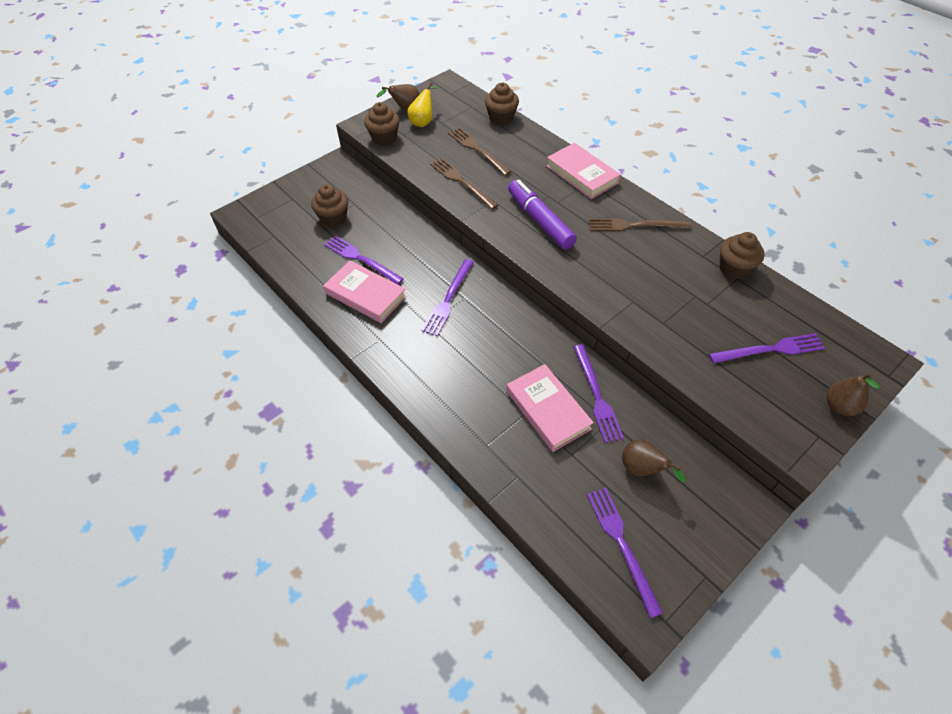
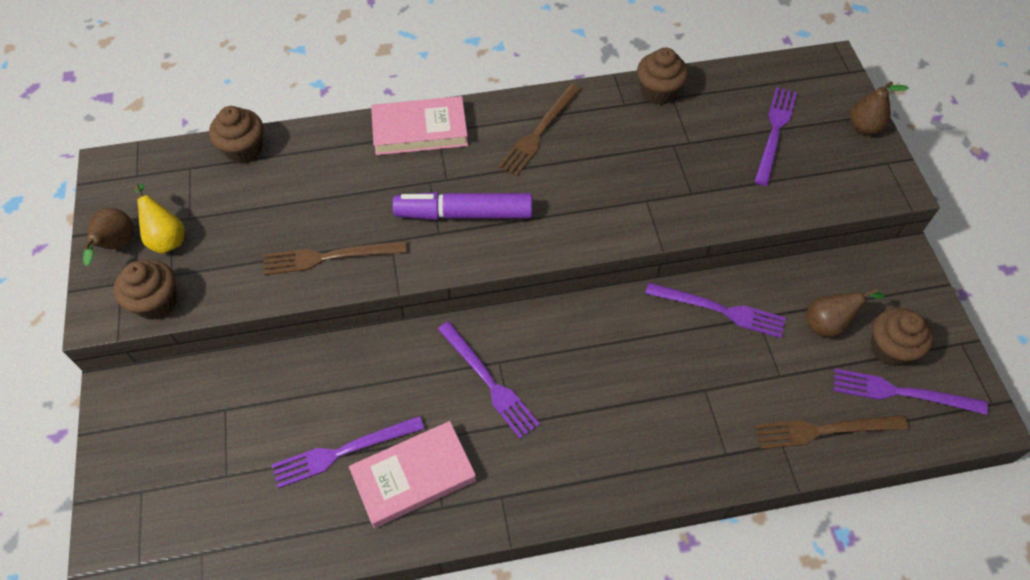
camera: 60 degrees left, 5 degrees up
brown cupcake [311,184,348,227] -> brown cupcake moved to [871,308,933,366]
brown fork [448,127,511,176] -> brown fork moved to [755,415,908,449]
pink book [506,364,594,452] -> none

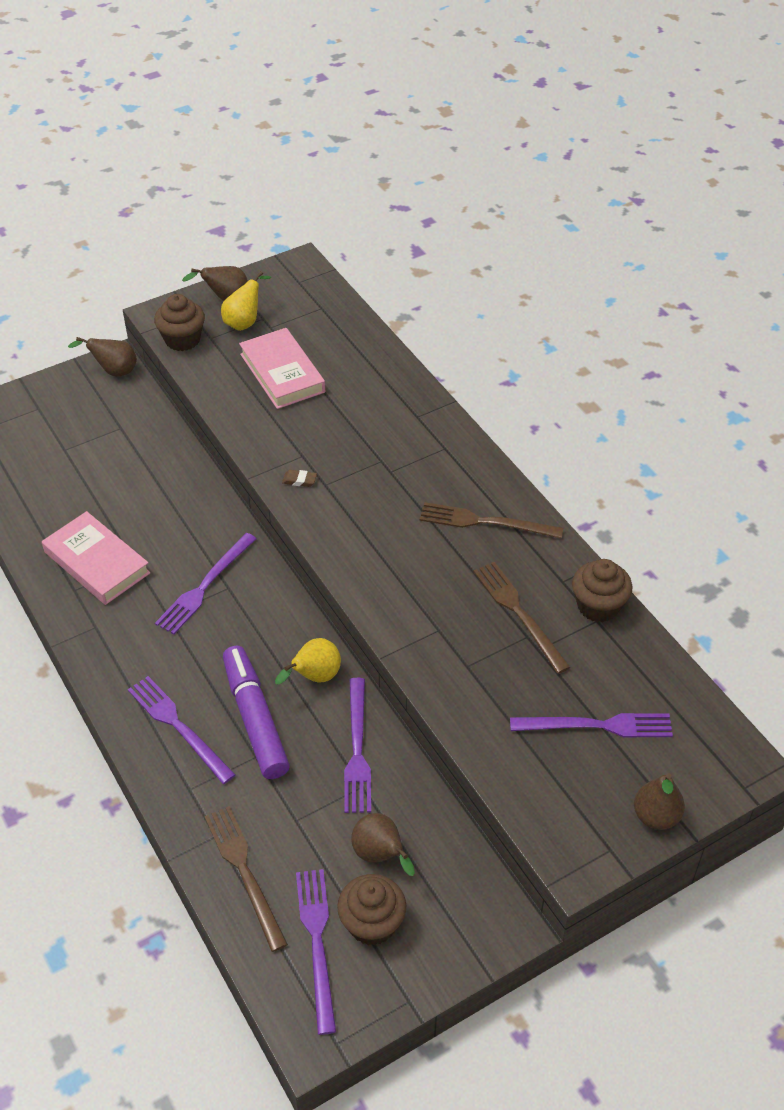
camera: 70 degrees right, 10 degrees down
brown cupcake [209,106,263,164] -> none
brown fork [263,241,407,275] -> brown fork moved to [473,562,571,674]
purple fork [272,416,424,488] -> purple fork moved to [128,676,236,784]
pink book [371,96,468,155] -> pink book moved to [239,328,325,409]
purple marker [392,192,532,220] -> purple marker moved to [223,645,290,779]
none -> brown pear [68,337,137,376]
none -> yellow pear [275,638,341,684]
none -> brown eraser [282,470,317,487]

